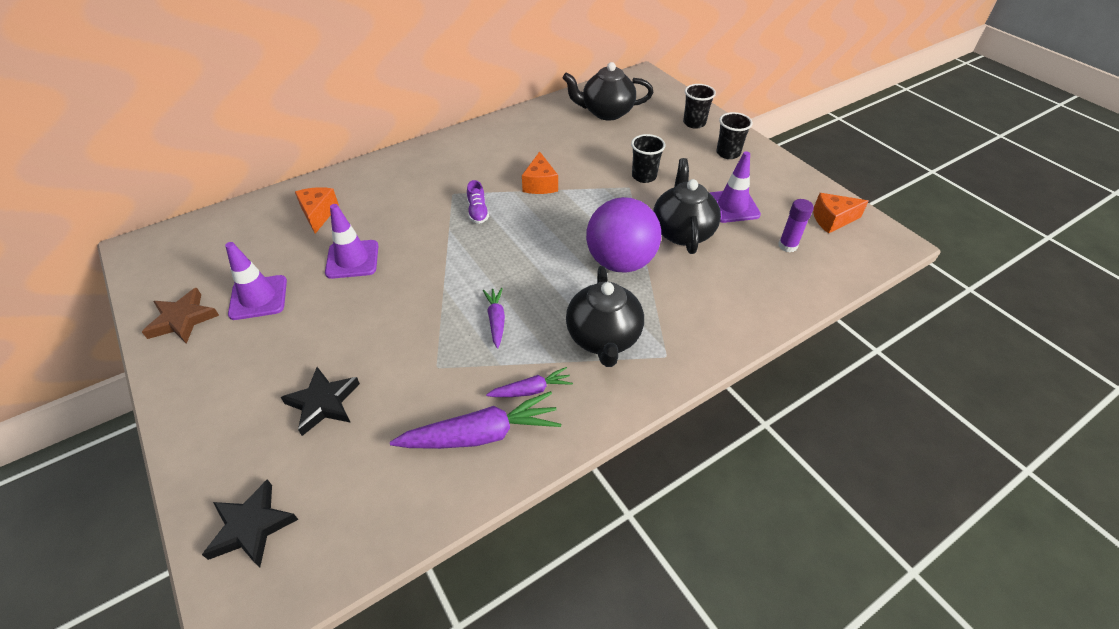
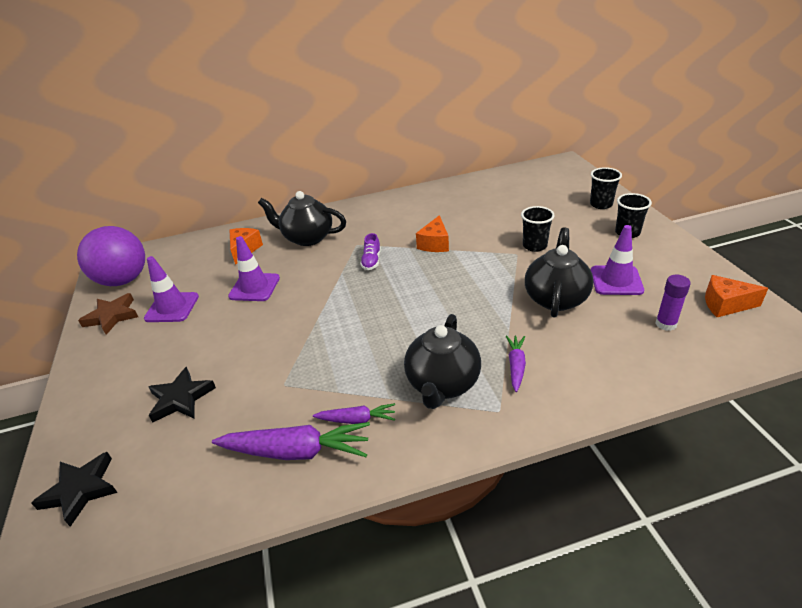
camera: 20 degrees right, 10 degrees down
purple carrot [483,288,505,349] -> purple carrot moved to [506,335,526,392]
black teapot [562,62,653,121] -> black teapot moved to [258,191,346,246]
purple ball [586,197,661,273] -> purple ball moved to [77,226,145,286]

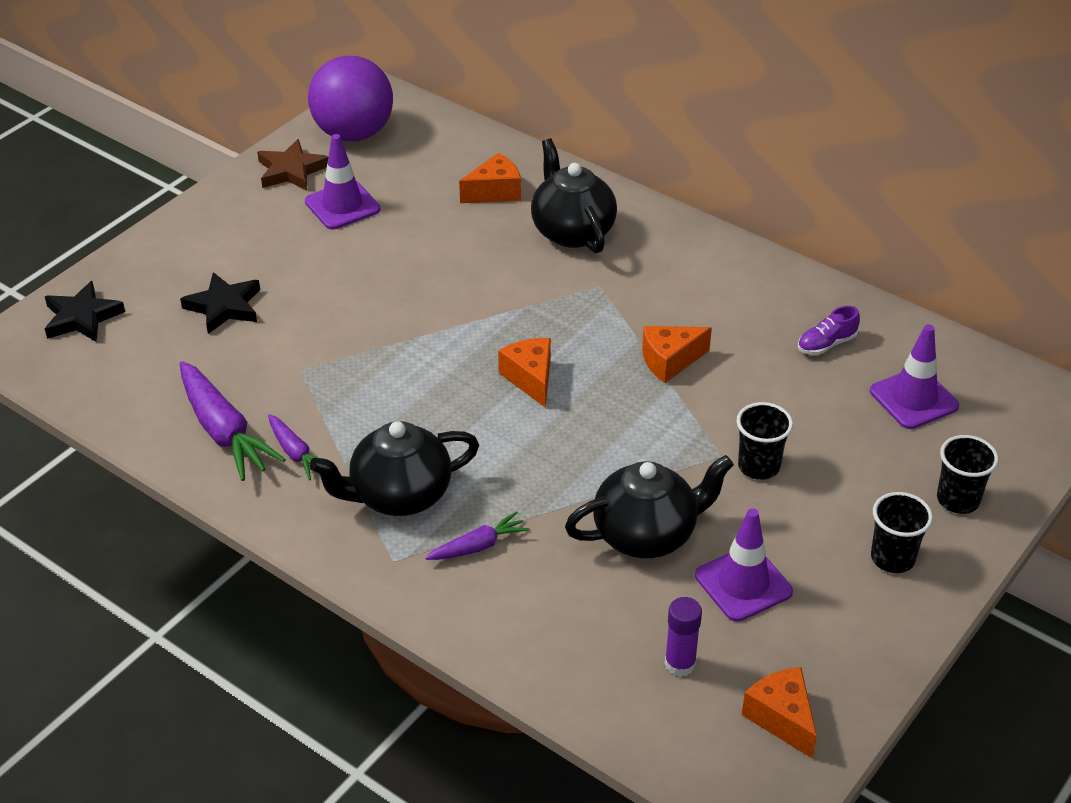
camera: 50 degrees right, 5 degrees up
purple traffic cone [228,236,280,301] -> purple traffic cone moved to [870,324,959,429]
purple shoe [360,233,381,270] -> purple shoe moved to [798,306,860,355]
none -> orange cheese [498,338,551,408]

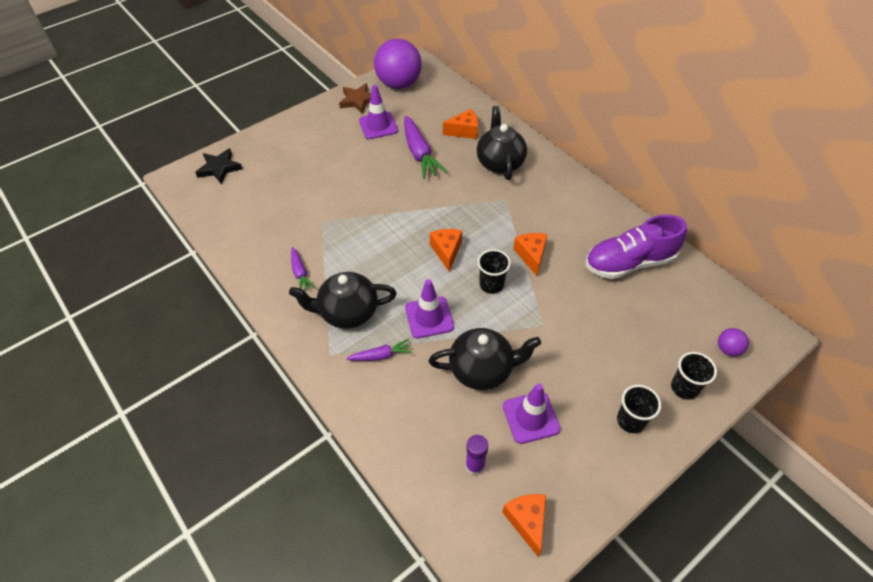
camera: 15 degrees right, 10 degrees up
black star [180,272,260,334] -> none
purple carrot [180,361,286,481] -> purple carrot moved to [404,116,447,179]
orange cheese [642,326,712,383] -> orange cheese turned 90 degrees clockwise [513,233,547,276]
black cup [737,402,793,480] -> black cup moved to [477,249,511,294]
purple shoe [798,306,860,355] -> purple shoe [586,215,687,279], size x2.30
purple traffic cone [870,324,959,429] -> purple traffic cone moved to [405,279,454,338]
none -> purple ball [718,328,749,356]

